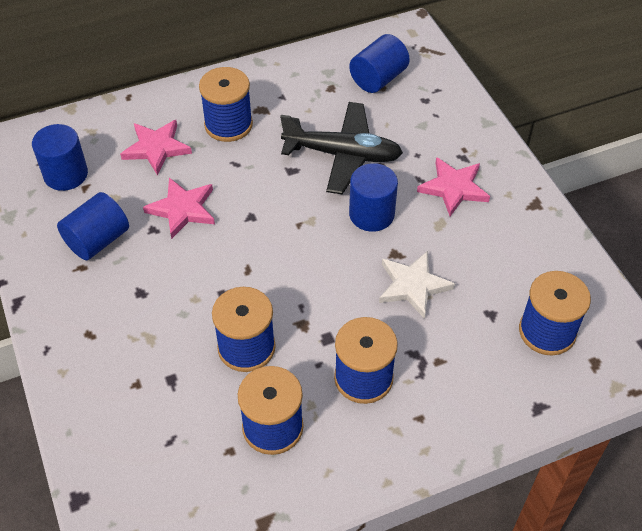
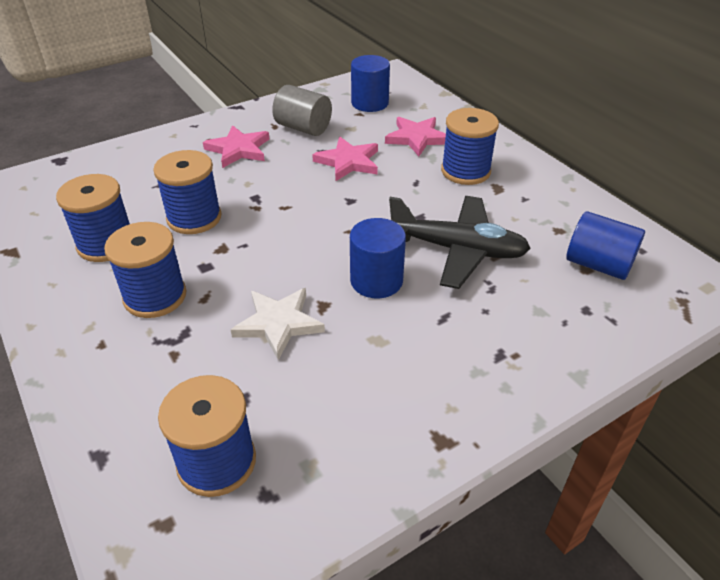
camera: 80 degrees right, 10 degrees down
blue cylinder [57,192,129,260] -> grey cylinder [272,85,332,136]
black plane [280,102,403,194] -> black plane turned 75 degrees counterclockwise [389,196,531,289]
pink star [417,157,490,216] -> pink star moved to [203,125,269,168]

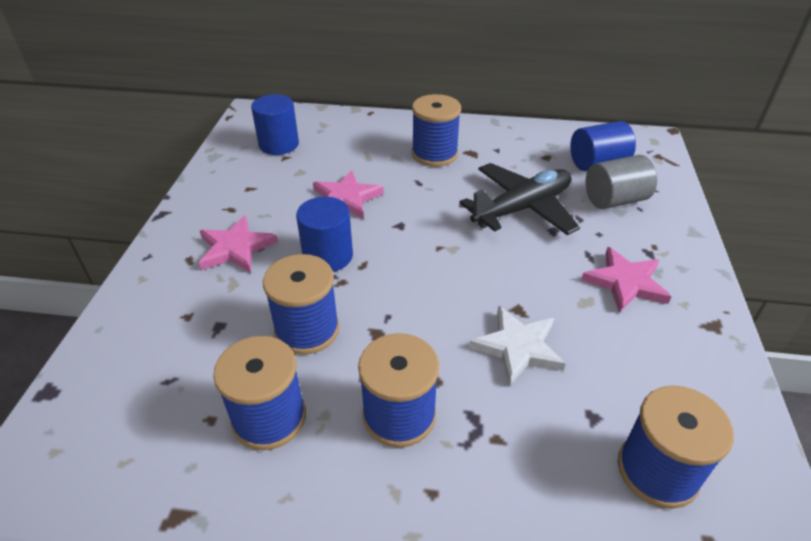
camera: 50 degrees left, 0 degrees up
grey cylinder [272,85,332,136] -> grey cylinder moved to [586,155,657,209]
blue cylinder [350,218,406,298] -> blue cylinder moved to [296,197,353,272]
pink star [385,117,446,156] -> pink star moved to [581,247,672,313]

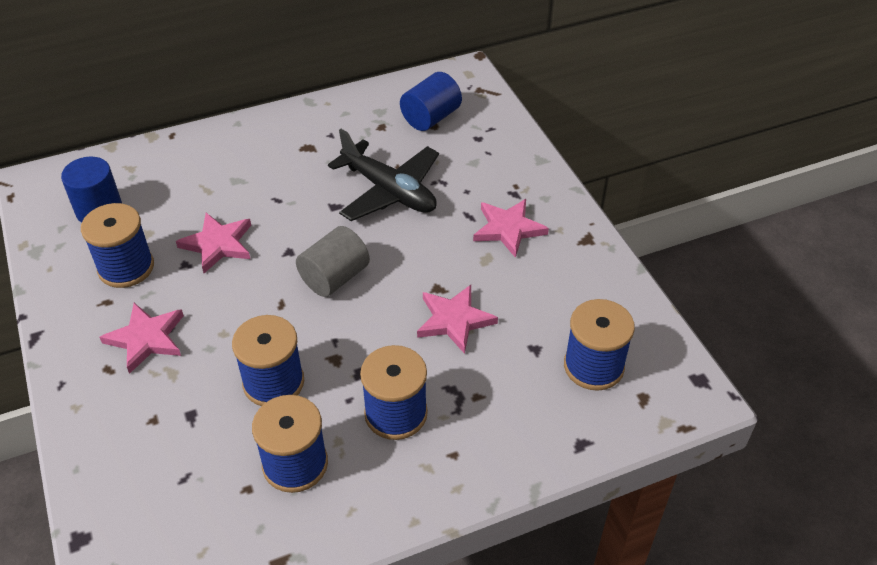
camera: 30 degrees left, 5 degrees up
blue cylinder [296,197,353,272] -> none
blue spool [412,94,461,167] -> blue spool moved to [81,203,154,288]
black plane [460,163,580,235] -> black plane turned 105 degrees clockwise [328,129,439,221]
white star [469,306,566,386] -> pink star [417,285,498,354]
grey cylinder [586,155,657,209] -> grey cylinder moved to [296,226,370,297]

